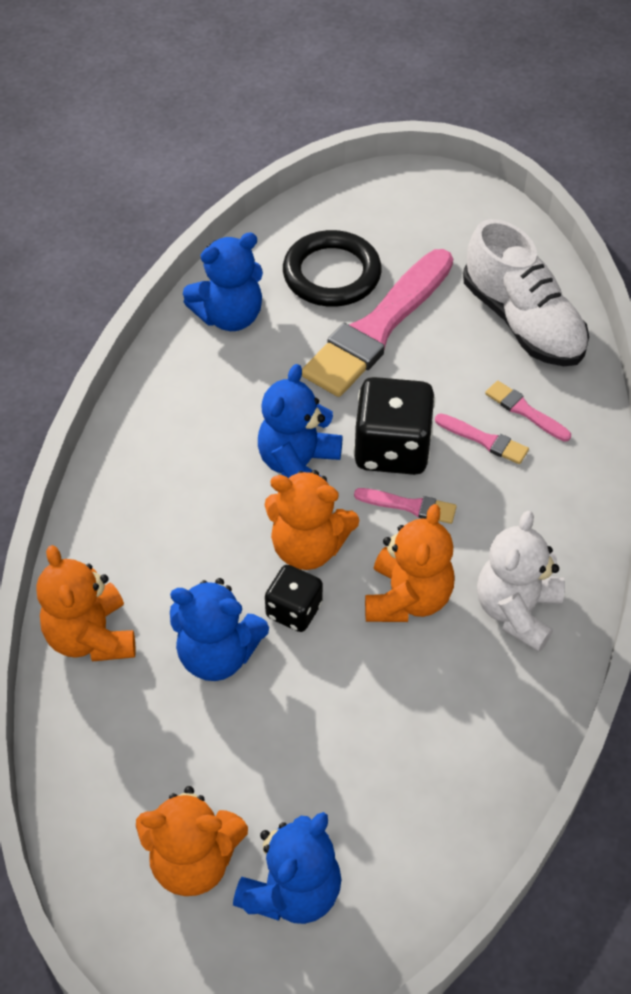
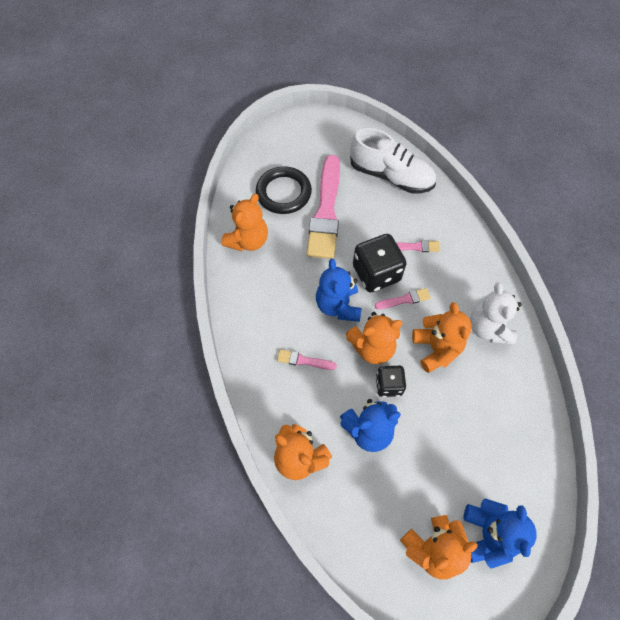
camera: 30 degrees left, 10 degrees up
blue teddy bear [183,232,263,331] -> orange teddy bear [221,194,268,251]
pink brush [485,381,571,442] -> pink brush moved to [277,349,337,370]

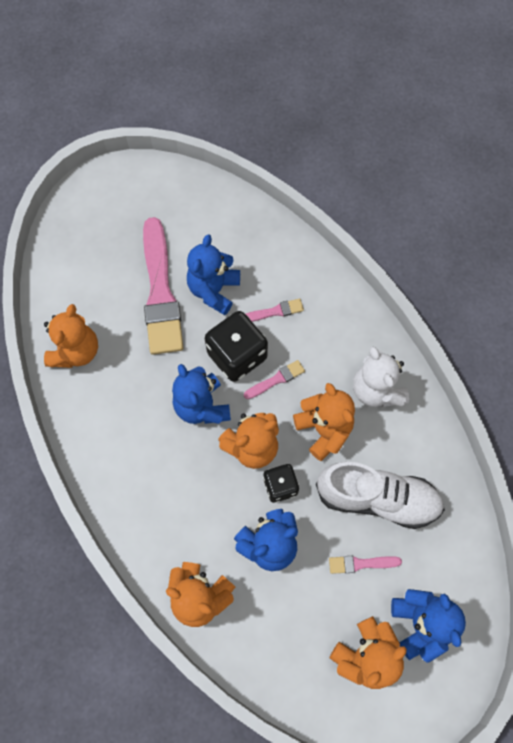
camera: 15 degrees left, 5 degrees up
black ring [256,166,312,214] -> none
pink brush [277,349,337,370] -> pink brush moved to [329,556,402,574]
white shoe [350,128,436,193] -> white shoe moved to [316,462,445,529]
none -> blue teddy bear [187,234,240,315]

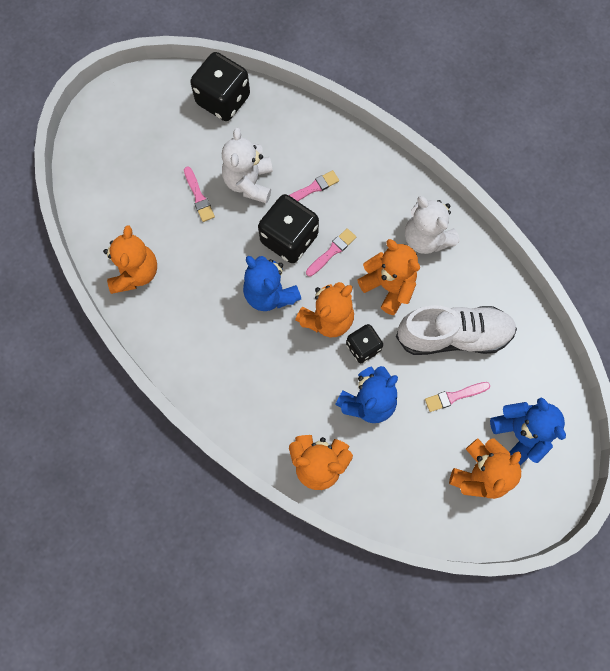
camera: 15 degrees left, 5 degrees up
pink brush [143,217,184,355] -> pink brush [184,166,215,222], size x0.42
blue teddy bear [187,234,240,315] -> white teddy bear [222,128,273,204]
none -> black dice [190,52,250,121]

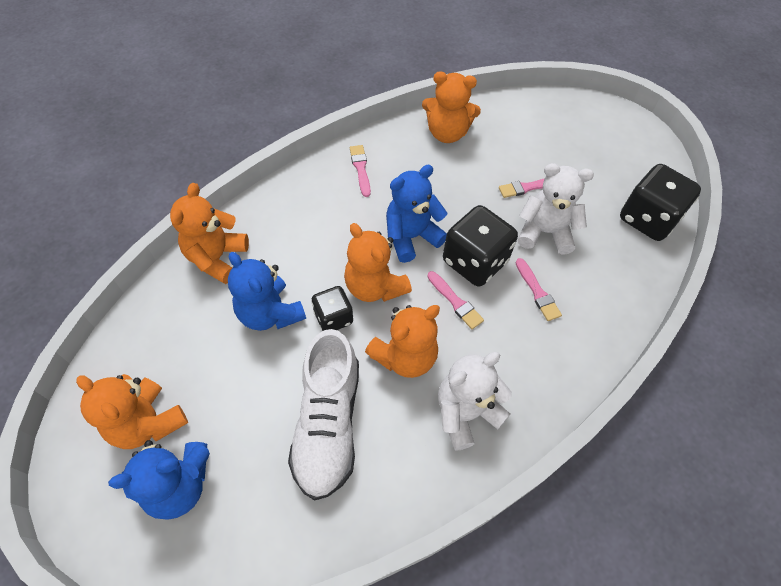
camera: 95 degrees right, 15 degrees down
pink brush [425,382,490,412] -> pink brush moved to [350,145,371,197]

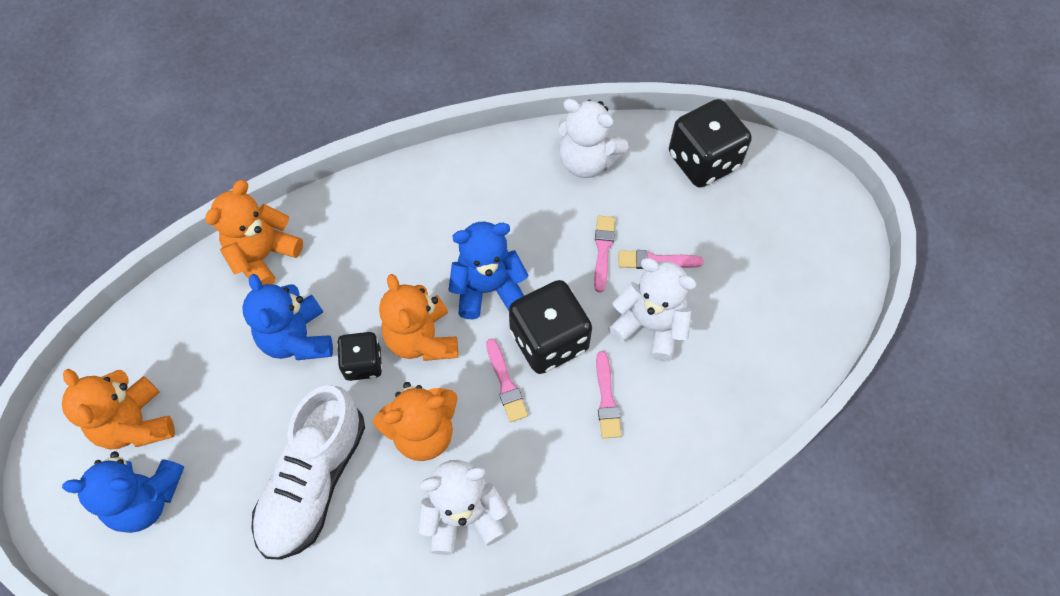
camera: 20 degrees right, 5 degrees up
pink brush [350,145,371,197] -> pink brush moved to [594,216,615,292]
orange teddy bear [422,71,481,143] -> white teddy bear [559,99,628,178]
black dice [620,164,701,241] -> black dice moved to [669,99,752,188]

